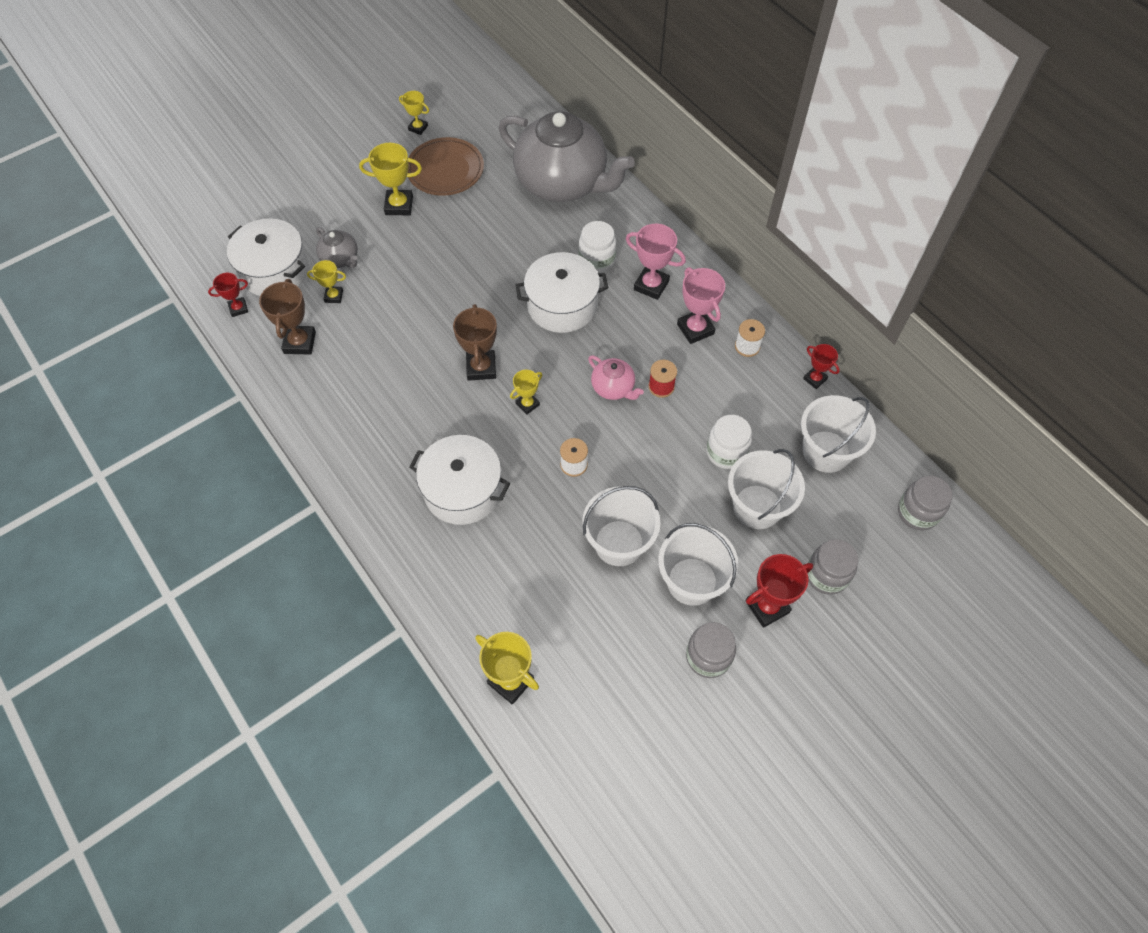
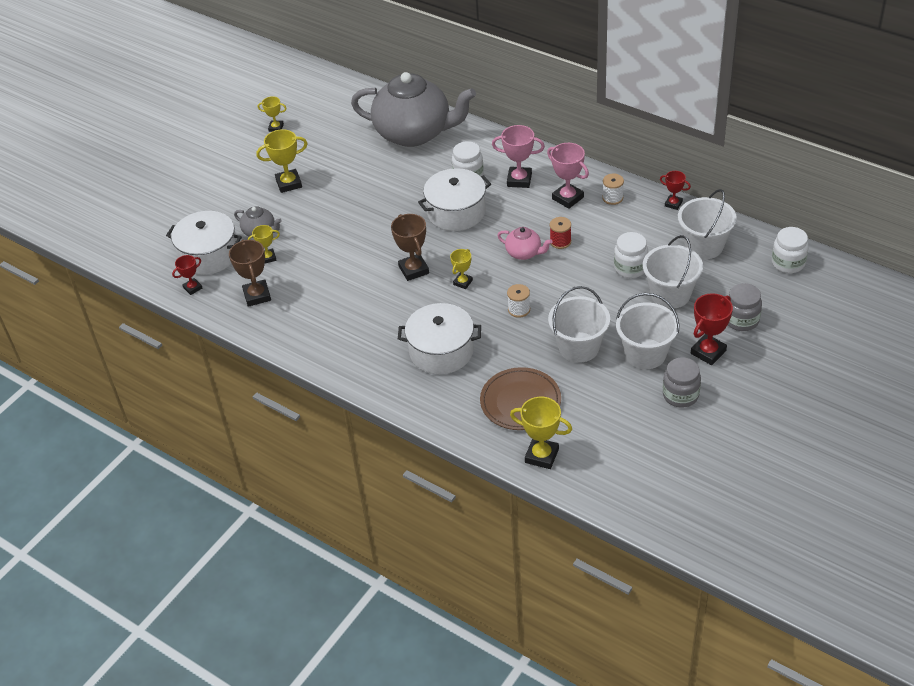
camera: 15 degrees left, 15 degrees down
brown plate [408,137,484,196] -> brown plate moved to [480,367,561,430]
grey jar [898,476,952,530] -> white jar [772,227,809,273]

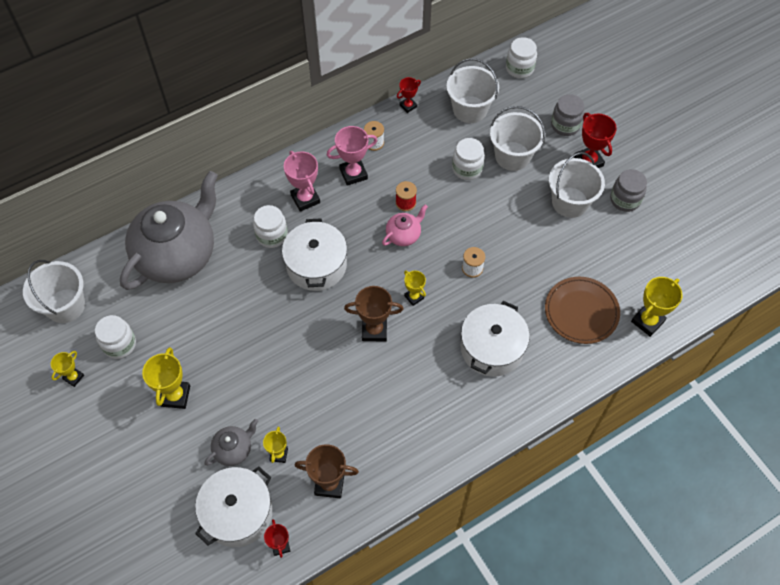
camera: 70 degrees left, 15 degrees up
pink trophy [492,125,545,188] -> pink trophy turned 60 degrees counterclockwise [284,151,320,212]
white bucket [548,286,610,363] -> white bucket moved to [23,260,85,323]
none -> white jar [95,315,136,359]

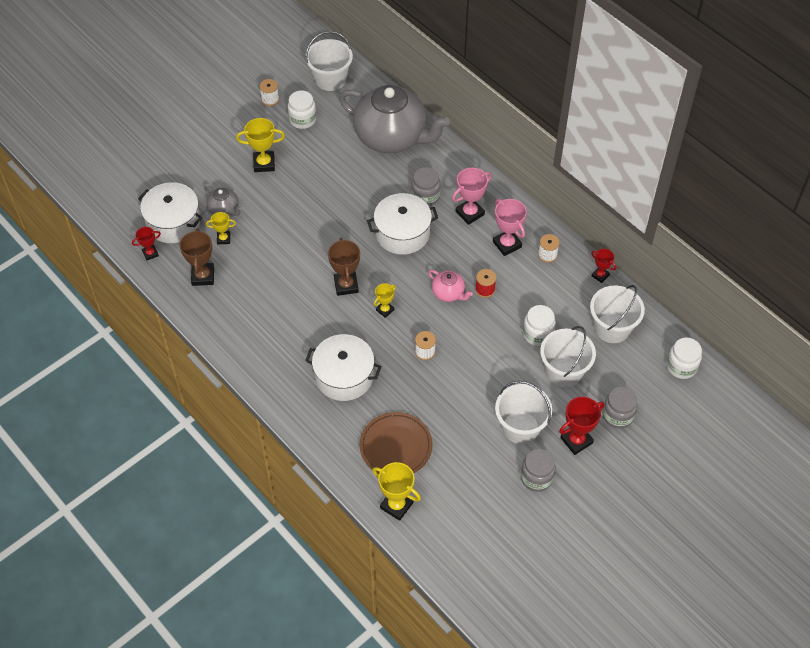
camera: 80 degrees right, 5 degrees down
yellow trophy [51,351,84,387] -> white spool [260,79,279,106]
white jar [253,205,288,248] -> grey jar [411,167,441,206]

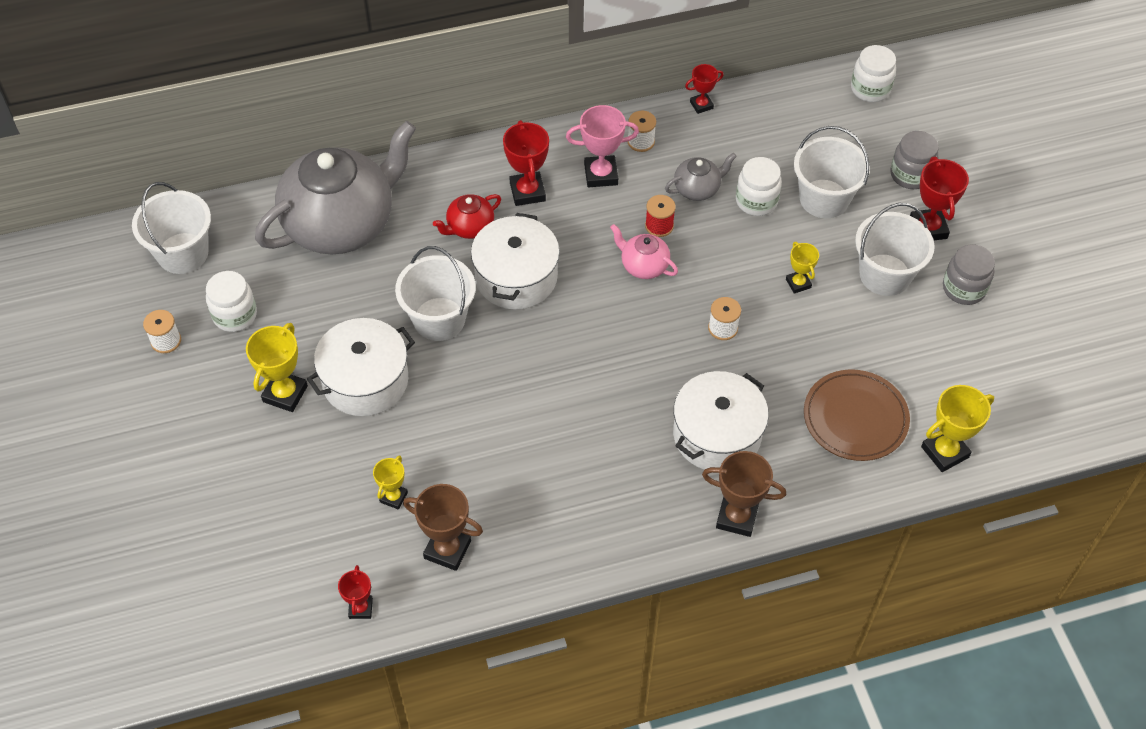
camera: 65 degrees left, 0 degrees up
white pot [138,182,203,243] -> white pot moved to [307,318,415,416]
grey teapot [204,186,242,216] -> grey teapot moved to [665,153,737,201]
brown trophy [328,238,360,296] -> brown trophy moved to [702,451,786,537]
yellow trophy [374,283,396,318] -> yellow trophy moved to [786,242,819,294]
grey jar [411,167,441,206] -> red teapot [433,194,501,239]
pink teapot [428,270,473,302] -> pink teapot turned 120 degrees counterclockwise [610,224,678,279]
pink trophy [452,168,492,225] -> red trophy [503,120,549,206]
white bucket [590,285,645,343] -> white bucket moved to [395,246,476,341]

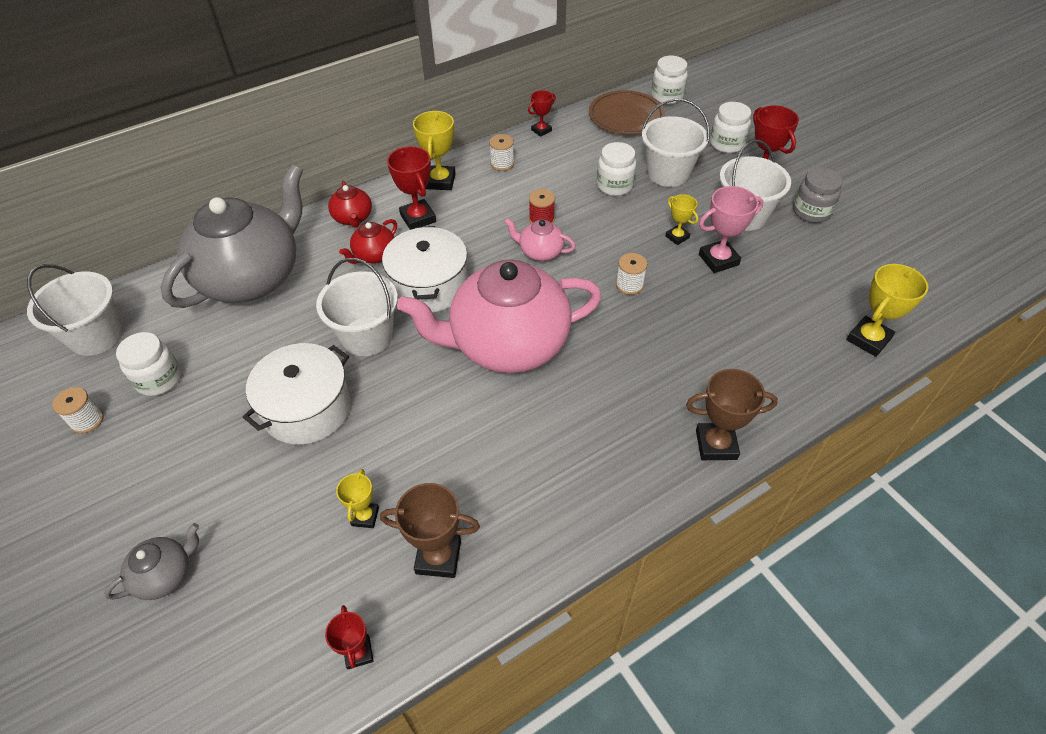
camera: 15 degrees left, 5 degrees down
yellow trophy [246,323,308,412] -> yellow trophy moved to [413,111,456,190]
pink trophy [566,105,639,187] -> pink trophy moved to [699,186,763,273]
grey teapot [665,153,737,201] -> grey teapot moved to [104,523,199,600]
white pot [673,371,769,470] -> none
brown plate [804,369,910,461] -> brown plate moved to [589,90,665,135]
grey jar [890,131,939,189] -> white jar [710,102,751,153]
none -> red teapot [328,181,372,228]
none -> pink teapot [397,259,602,373]

